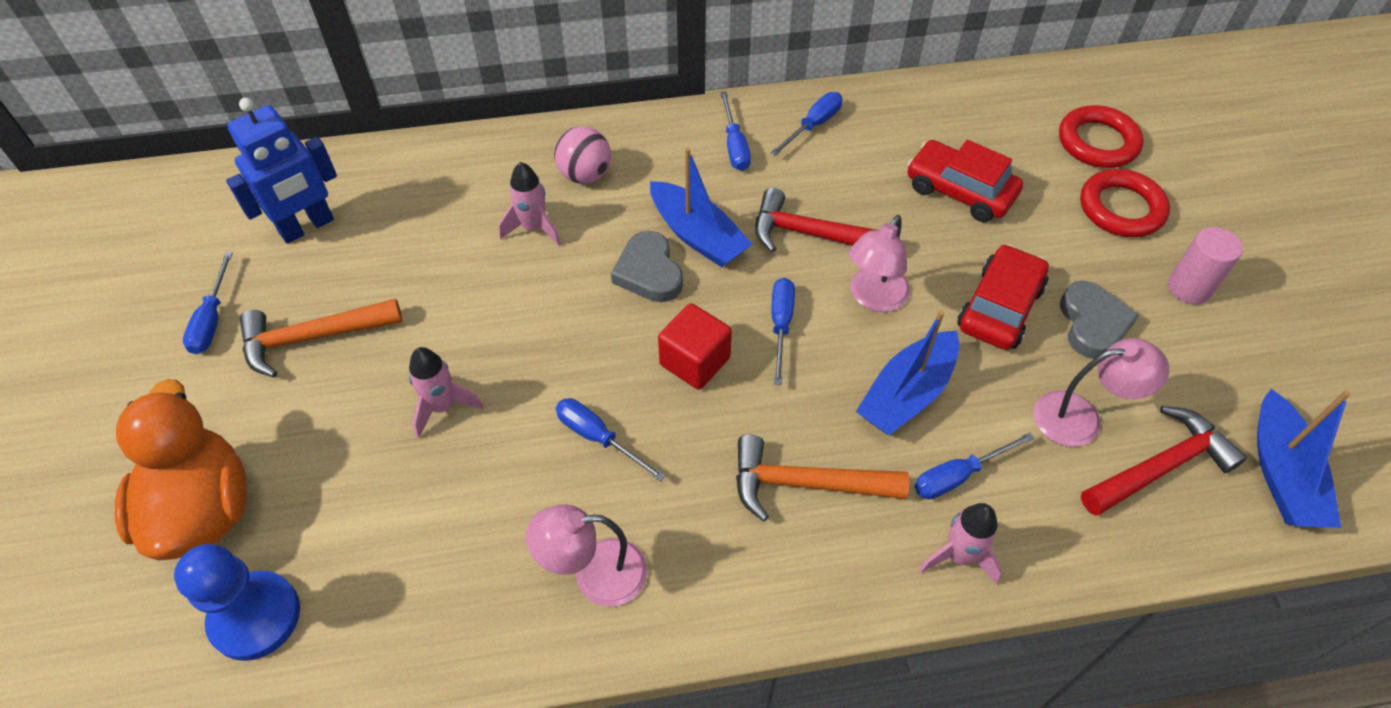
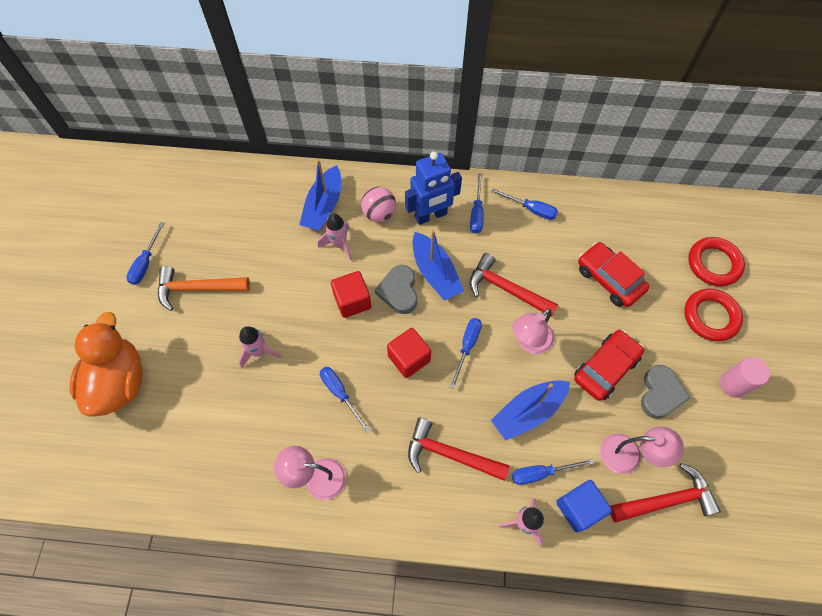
camera: 15 degrees right, 10 degrees up
blue pawn [174,544,300,661] -> none
blue robot [226,98,337,244] -> blue robot moved to [405,152,462,225]
orange hammer [736,435,909,521] -> red hammer [408,418,509,481]
blue screwdriver [771,92,842,156] -> blue screwdriver turned 60 degrees clockwise [491,189,558,220]
blue boat [1257,389,1350,528] -> blue boat moved to [299,159,341,231]
none -> red cube [331,271,371,318]
none -> blue cube [556,480,612,532]

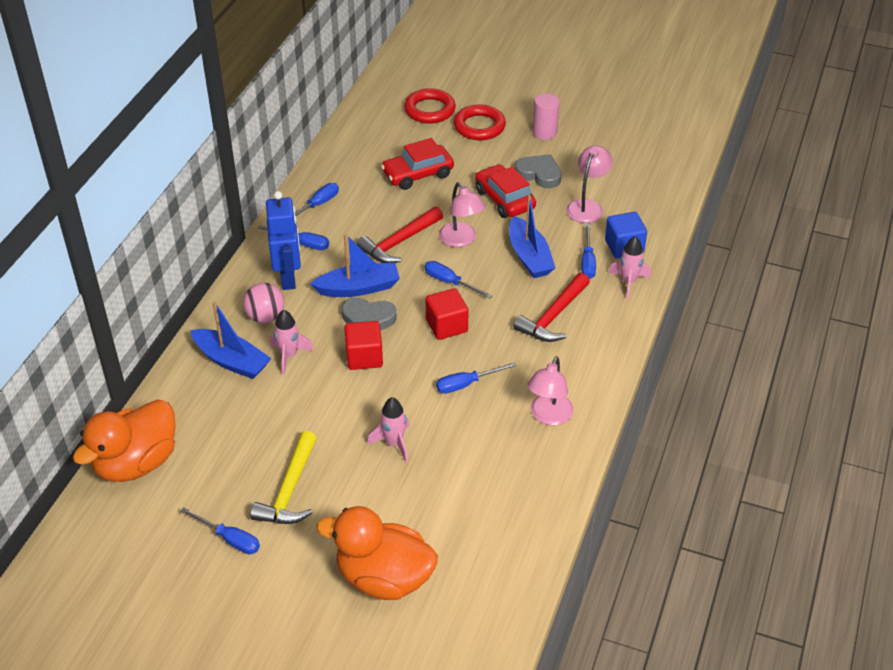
camera: 75 degrees left, 20 degrees down
orange hammer [158,266,250,311] -> yellow hammer [250,431,317,524]
red hammer [610,463,721,523] -> none
none -> orange duck [73,399,175,482]

